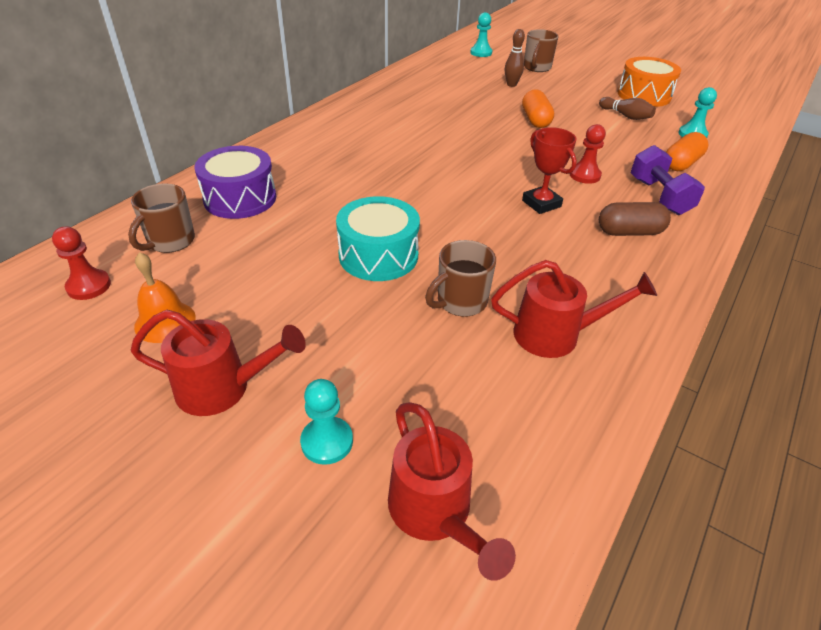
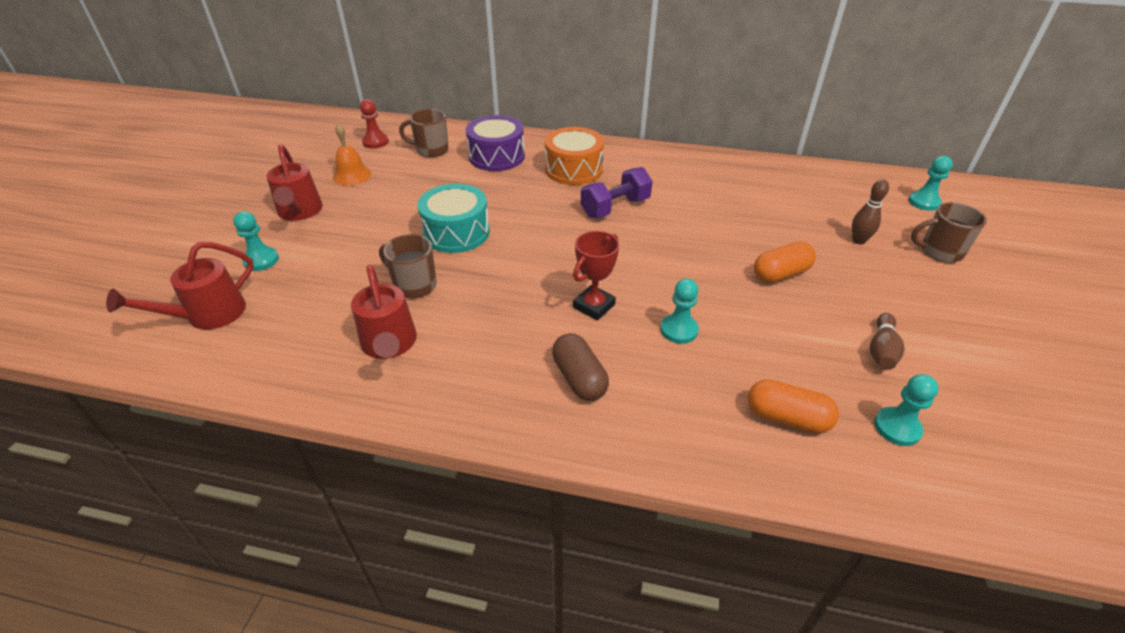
camera: 70 degrees right, 0 degrees up
red pawn [569,124,606,184] -> turquoise pawn [660,278,699,344]
orange drum [618,57,681,107] -> orange drum moved to [545,127,604,185]
purple dumbbell [631,145,705,215] -> purple dumbbell moved to [581,167,652,218]

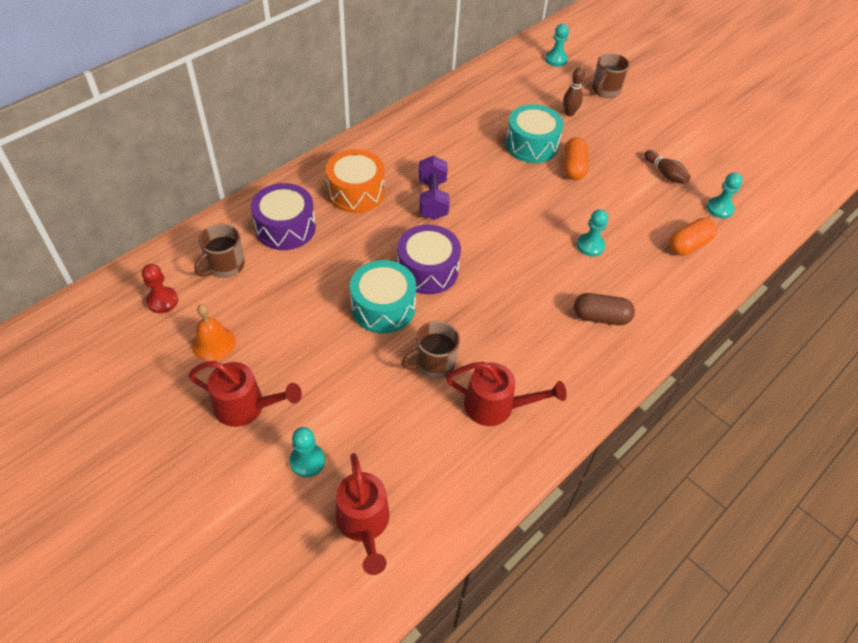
camera: 60 degrees left, 10 degrees up
red trophy [573,231,619,321] -> none
none -> purple drum [397,224,461,294]
none -> turquoise drum [505,104,563,163]

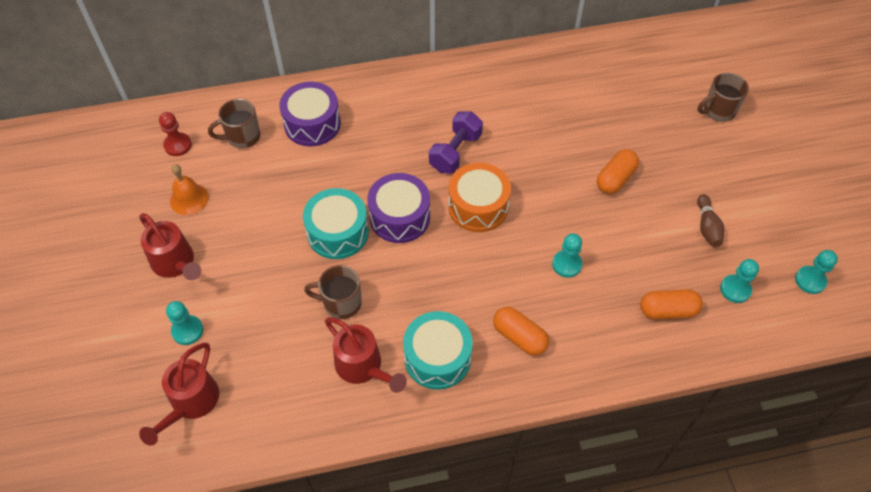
camera: 35 degrees right, 5 degrees up
orange drum [326,149,385,213] -> orange drum moved to [448,163,511,232]
turquoise drum [505,104,563,163] -> turquoise drum moved to [403,311,473,390]
turquoise pawn [545,24,569,67] -> turquoise pawn moved to [795,250,838,294]
brown bowling pin [563,67,585,116] -> none
brown capsule [574,293,635,325] -> orange capsule [493,307,549,356]

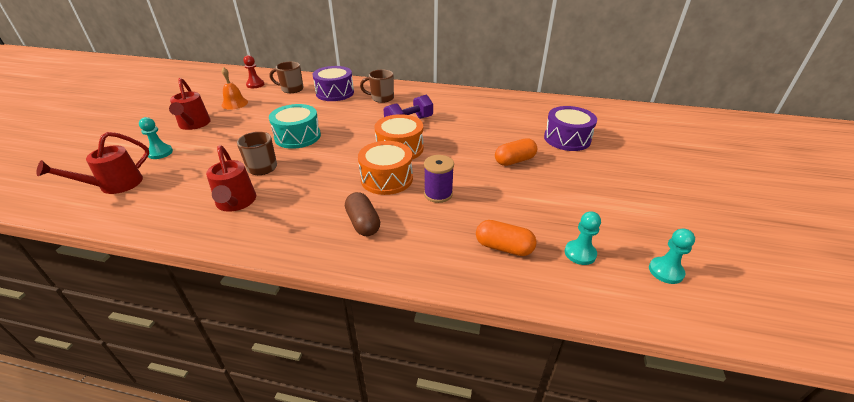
camera: 25 degrees right, 20 degrees down
purple drum [367,173,430,243] -> purple drum moved to [544,106,597,151]
turquoise drum [403,311,473,390] -> none
orange capsule [493,307,549,356] -> brown capsule [345,192,380,236]
turquoise pawn [552,233,582,278] -> purple spool [424,155,454,203]
brown mug [697,73,749,122] -> brown mug moved to [360,70,394,103]
brown bowling pin [697,194,725,247] -> none
none -> orange drum [358,141,413,195]

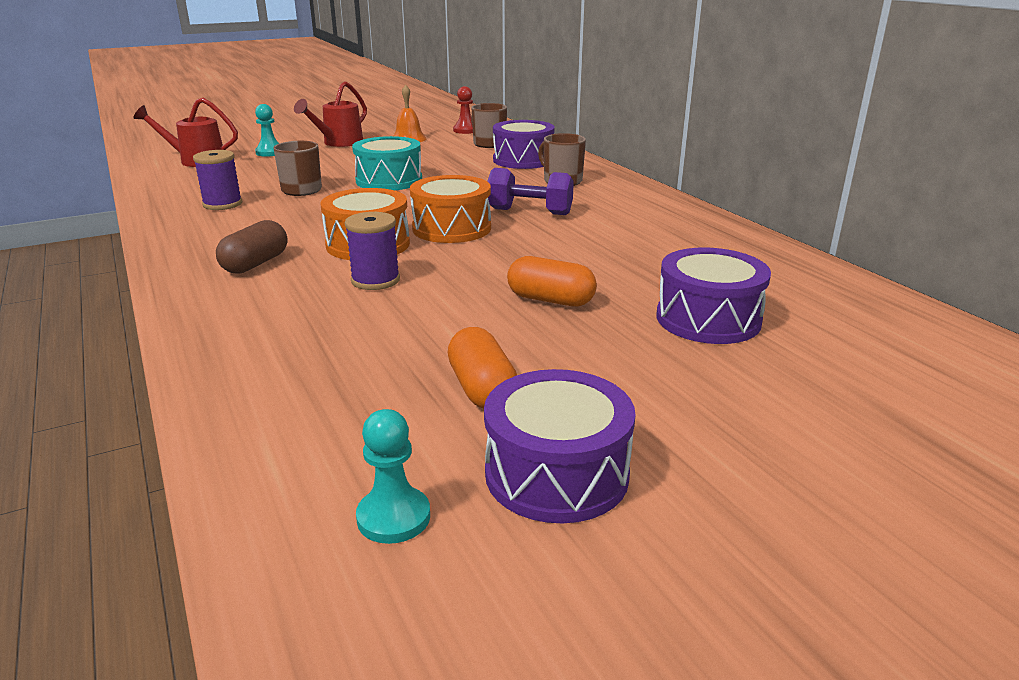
camera: 50 degrees right, 10 degrees down
red watering can [206,145,256,212] -> purple spool [193,150,242,210]
orange capsule [476,220,537,256] -> orange capsule moved to [448,327,517,408]
turquoise pawn [565,211,601,265] -> none
none -> purple drum [484,369,635,523]

